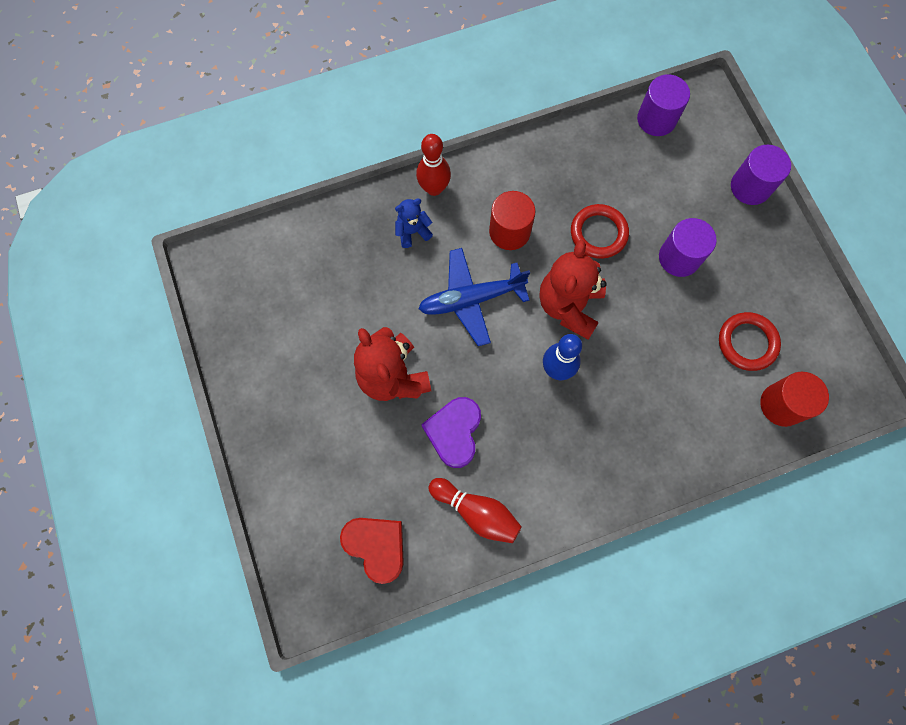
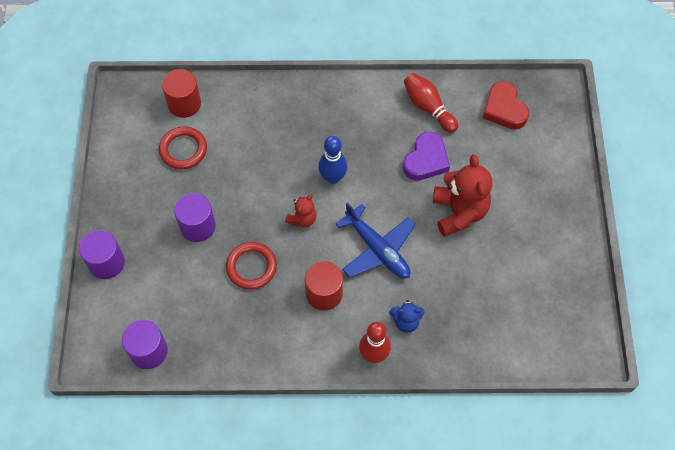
camera: 160 degrees left, 10 degrees down
blue plane [418,248,530,346] -> blue plane turned 45 degrees clockwise [336,202,416,278]
red teddy bear [539,240,607,340] -> red teddy bear [285,194,317,227], size x0.52

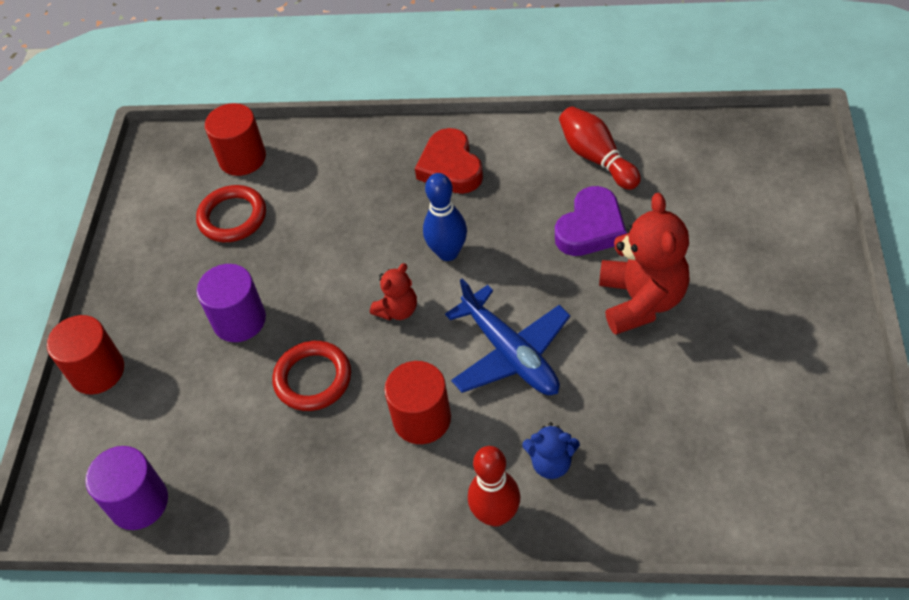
camera: 10 degrees right, 10 degrees down
purple cylinder [79,230,125,279] -> red cylinder [47,315,124,395]
red heart [483,81,529,129] -> red heart moved to [415,128,483,194]

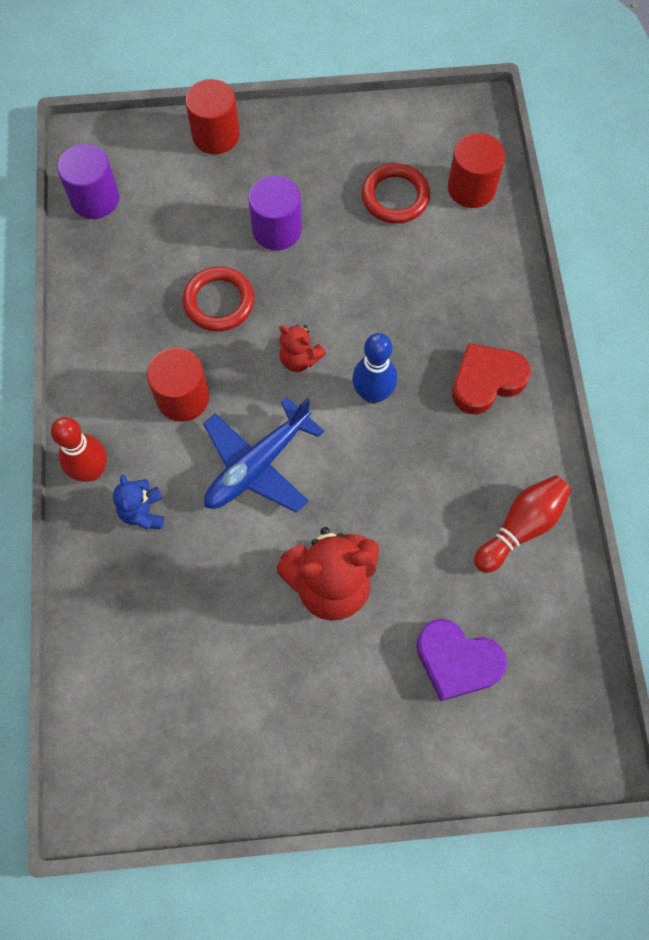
camera: 75 degrees right, 15 degrees up
purple heart [555,186,627,256] -> purple heart moved to [416,619,507,701]

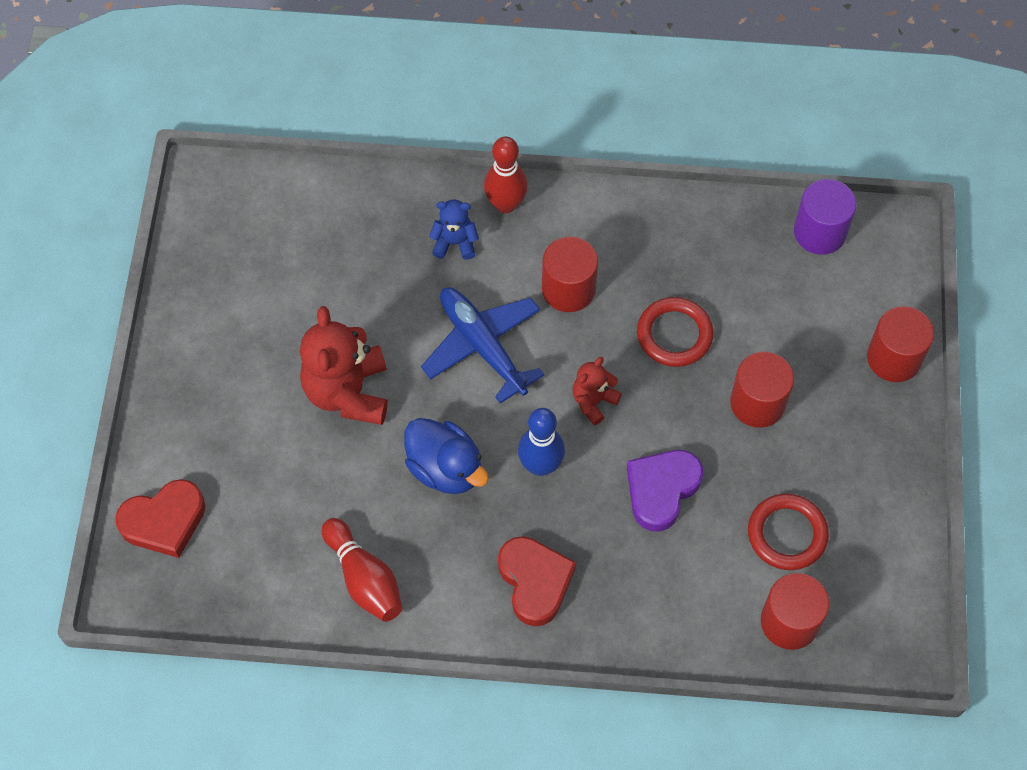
camera: 100 degrees right, 5 degrees down
purple cylinder [248,175,302,251] -> red cylinder [730,352,794,428]
purple heart [416,619,507,701] -> purple heart moved to [627,450,703,531]
none -> red heart [115,479,206,558]
none -> blue duck [404,418,489,494]

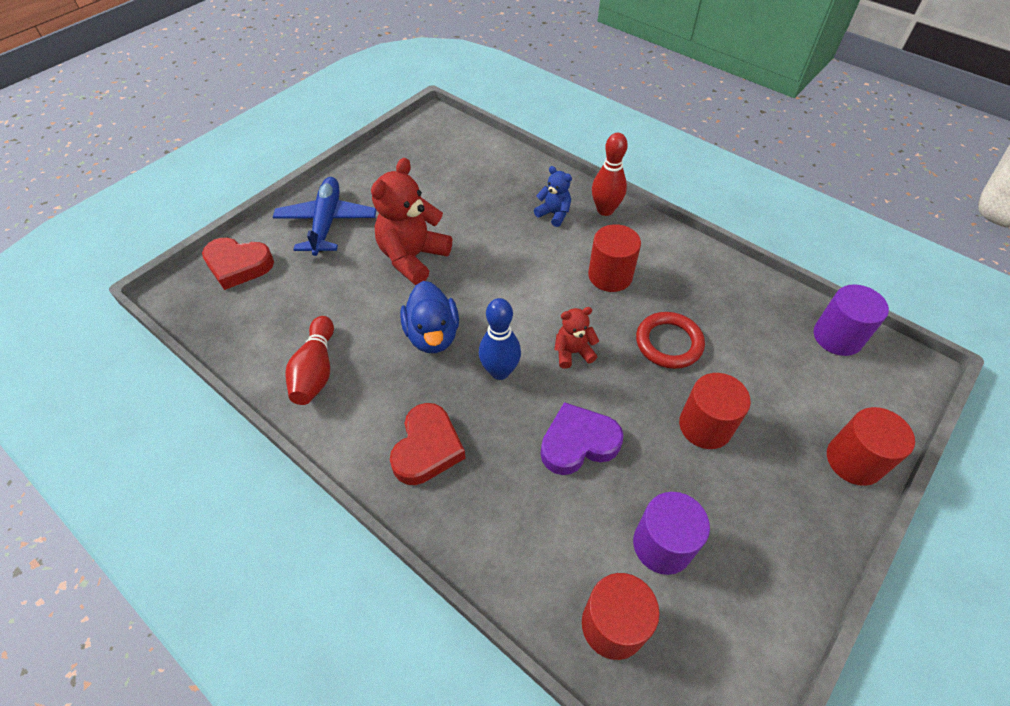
camera: 35 degrees right, 10 degrees down
blue plane [421,287,544,404] -> blue plane moved to [273,177,376,256]
red ring [748,494,829,570] -> purple cylinder [633,492,710,575]

